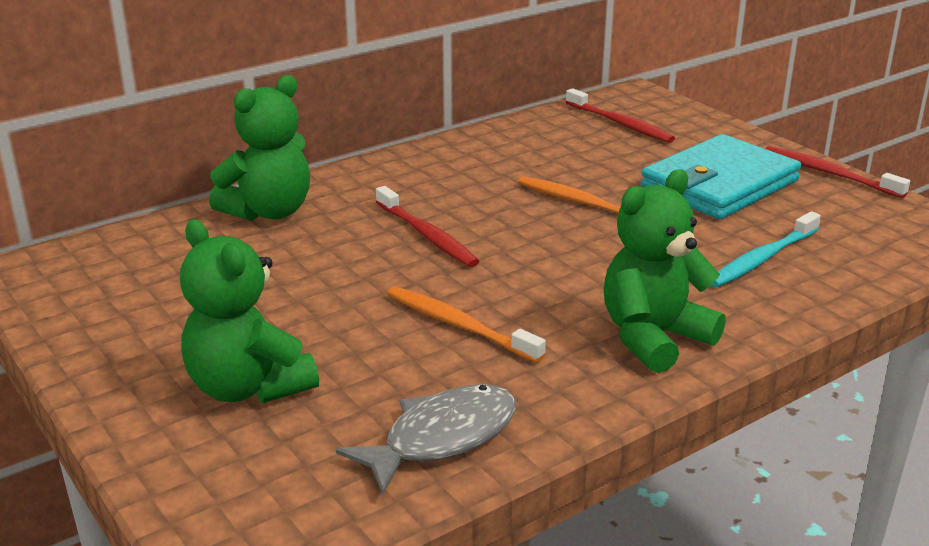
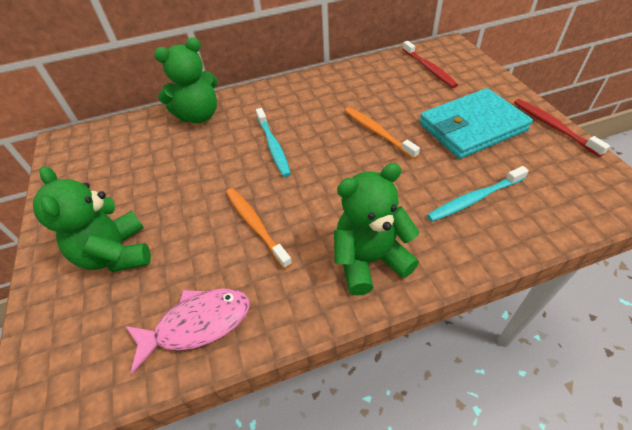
camera: 20 degrees right, 20 degrees up
grey fish [336,384,516,495] -> pink fish [125,288,250,374]
red toothbrush [376,186,479,267] -> turquoise toothbrush [256,108,291,177]

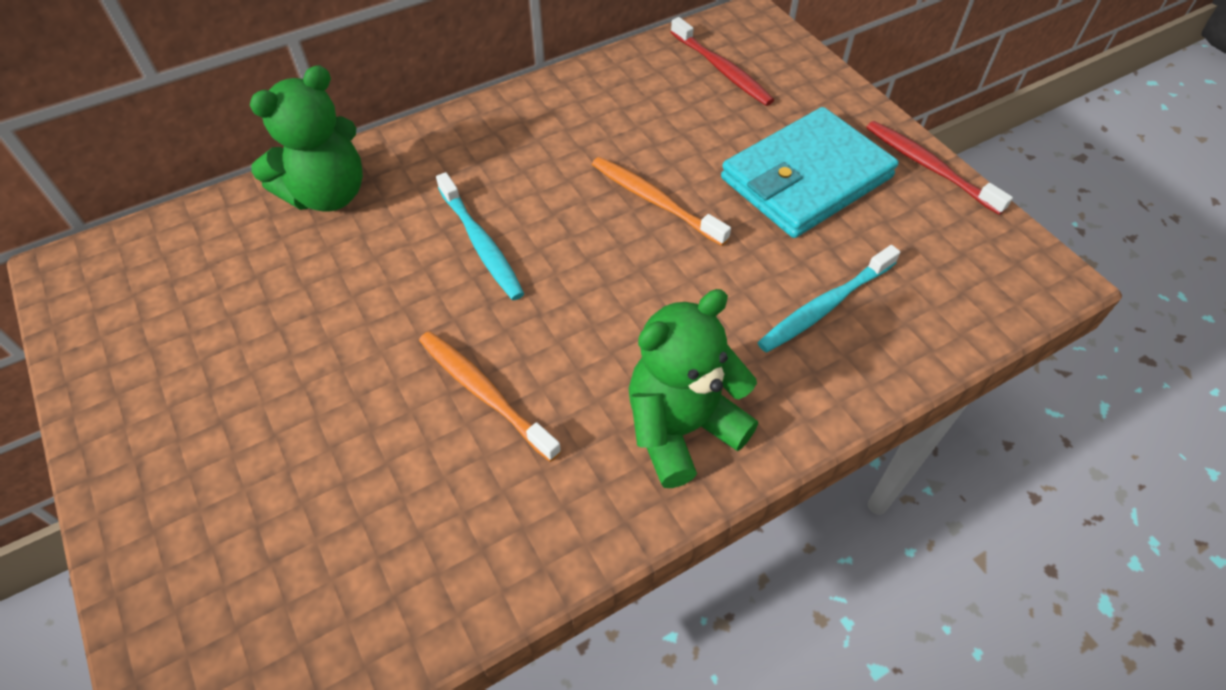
camera: 15 degrees left, 5 degrees up
green teddy bear [33,166,151,272] -> none
pink fish [125,288,250,374] -> none

